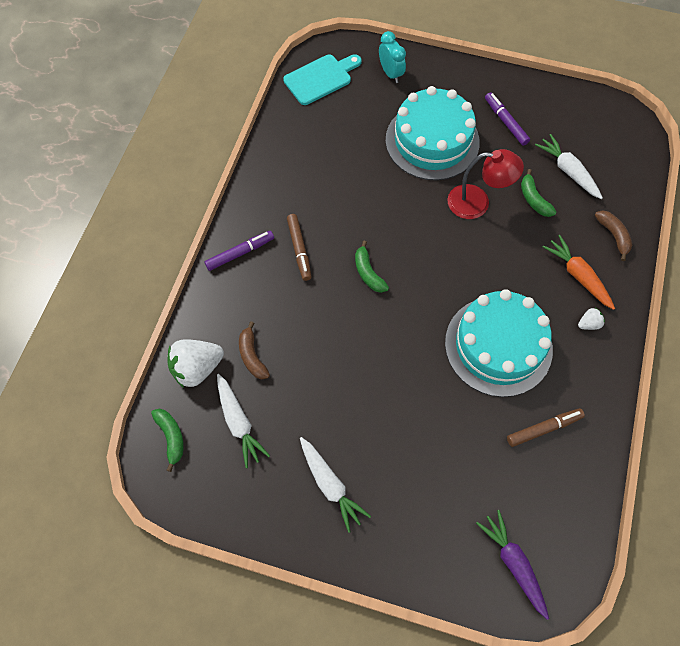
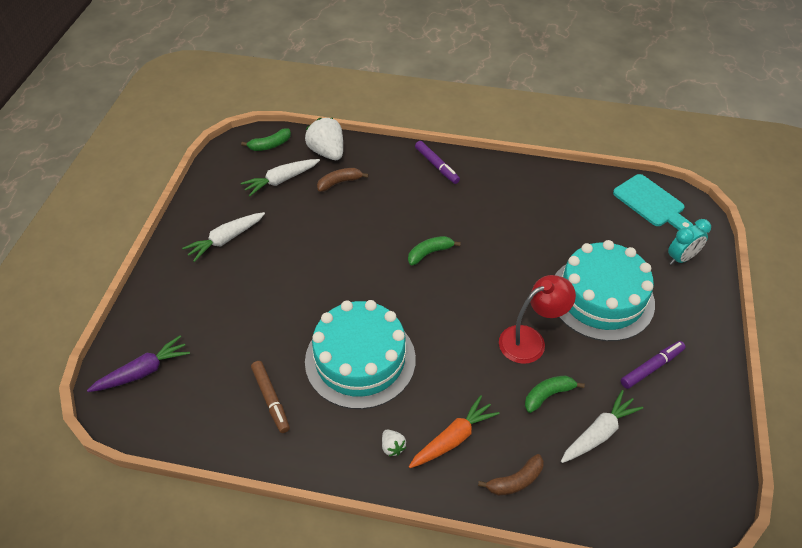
camera: 85 degrees right, 15 degrees down
brown marker [287,214,312,281] -> none
red lamp [447,149,524,219] -> red lamp turned 120 degrees counterclockwise [499,275,576,364]

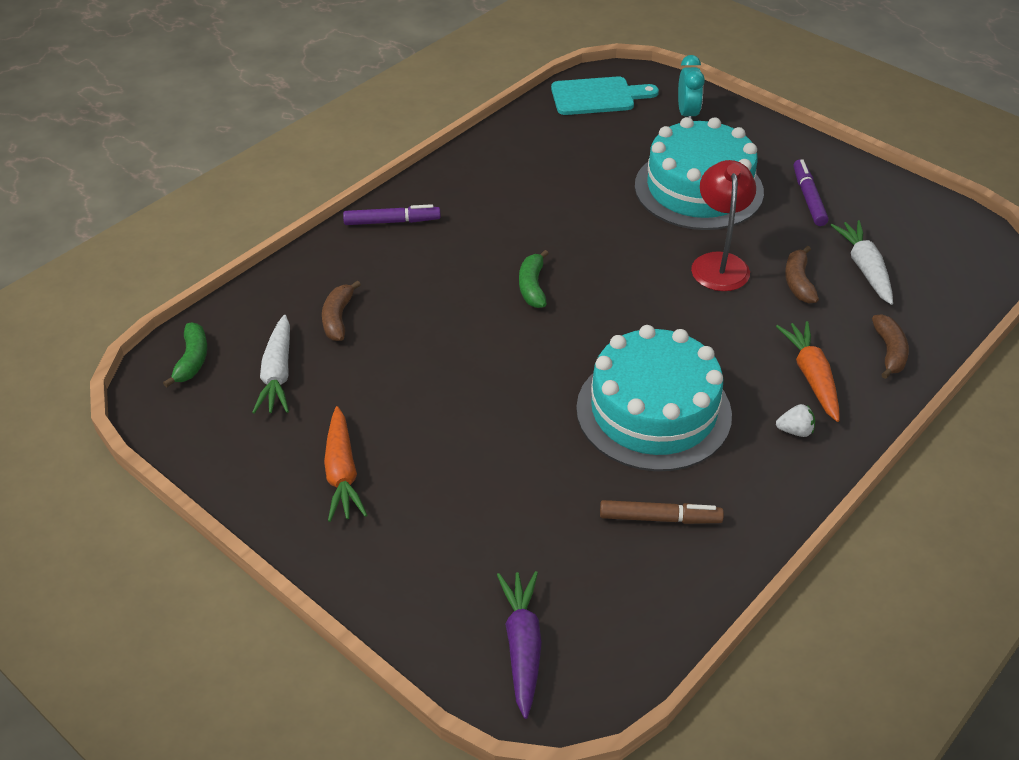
camera: 60 degrees left, 5 degrees down
white carrot [182,212,265,262] -> orange carrot [324,406,367,522]
white strawberry [305,118,343,160] -> none
green banana [525,375,585,413] -> brown banana [785,246,819,304]

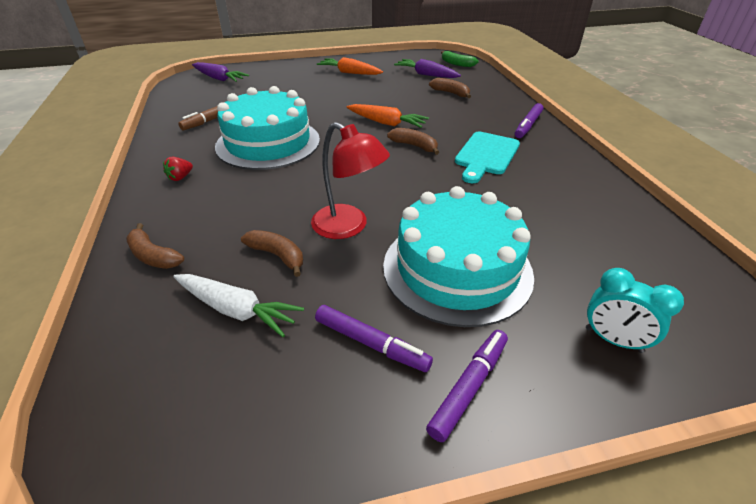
camera: 125 degrees right, 5 degrees down
white carrot [252,315,290,414] -> purple carrot [394,59,461,78]
green banana [519,250,549,308] -> brown banana [387,128,439,155]
turquoise cutting board [551,76,659,115] -> turquoise cutting board moved to [455,132,520,183]
orange carrot [776,321,840,422] -> orange carrot moved to [347,104,429,128]
white strawberry [776,404,815,437] -> red strawberry [163,157,193,181]
none -> purple marker [426,330,508,442]

